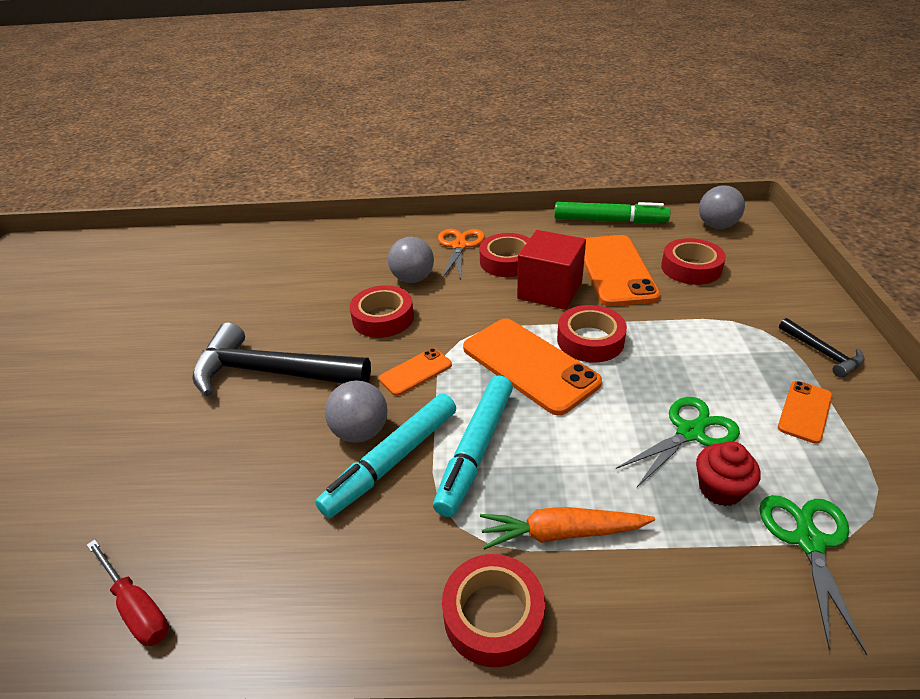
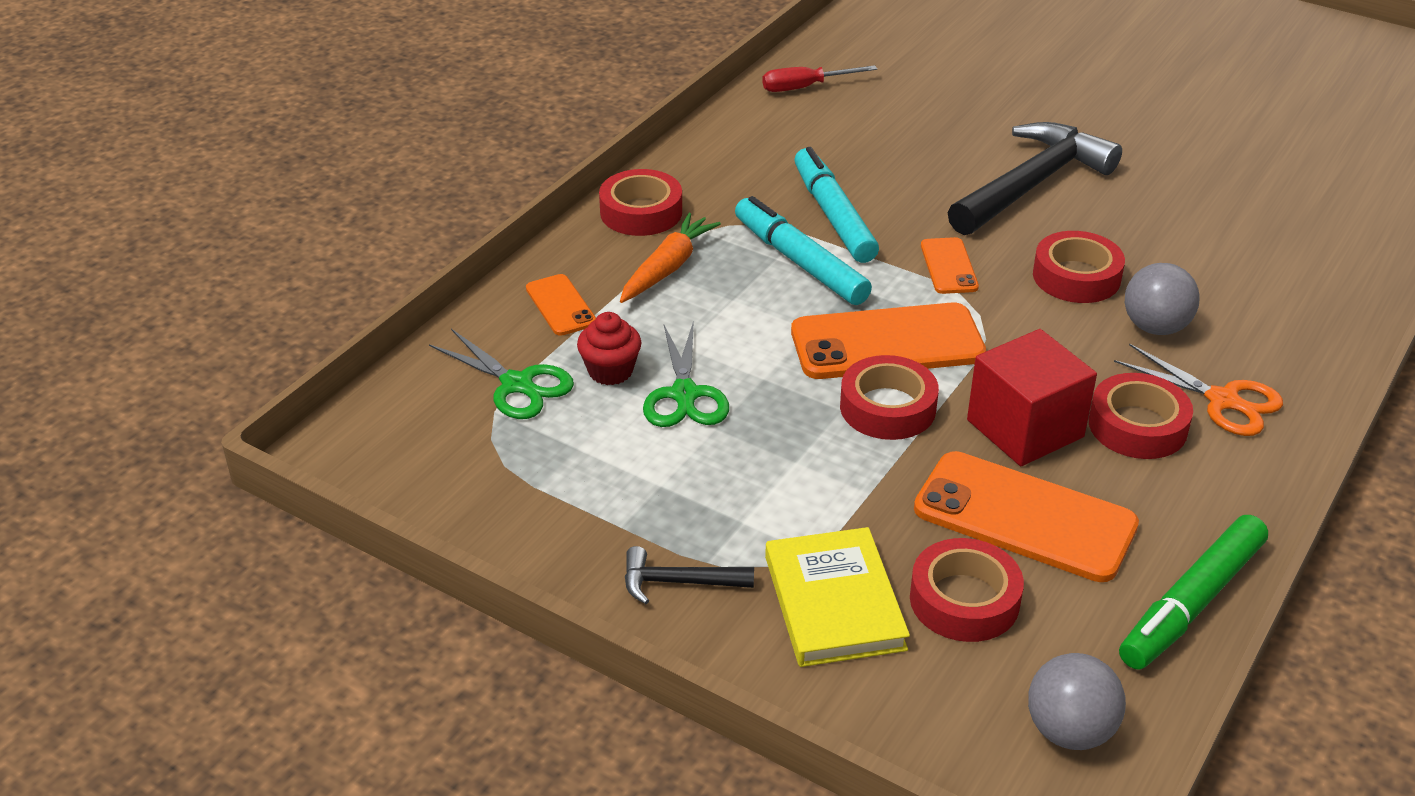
camera: 120 degrees right, 0 degrees up
grey ball [325,381,388,443] -> none
orange phone [778,381,832,444] -> orange phone moved to [526,274,596,336]
none -> yellow book [765,527,910,667]

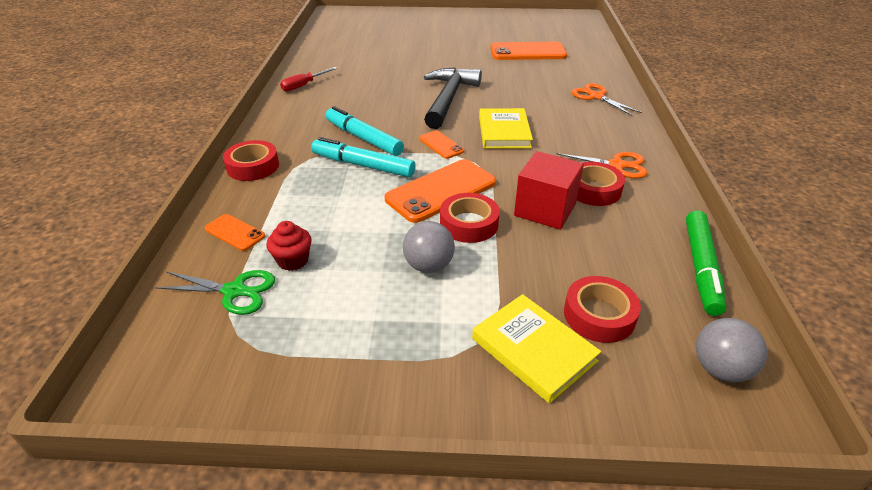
camera: 30 degrees left, 0 degrees up
orange carrot [620,213,721,303] -> none
black hammer [625,546,754,604] -> none
green scissors [643,323,729,427] -> none
orange phone [914,451,1139,582] -> orange phone moved to [490,42,567,60]
red tape [1033,231,1125,303] -> yellow book [479,108,533,148]
grey ball [1125,263,1200,335] -> grey ball moved to [403,221,455,273]
none -> orange scissors [571,83,642,116]

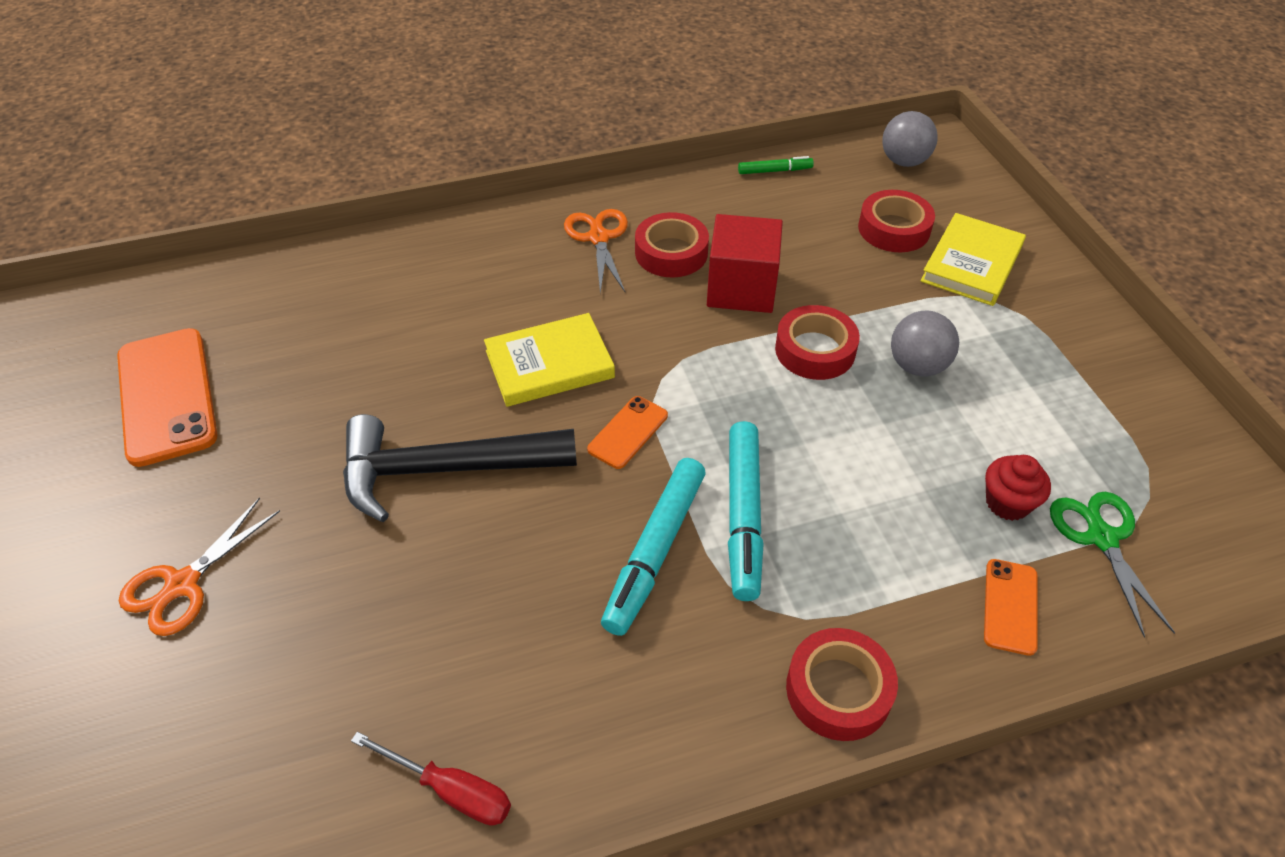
camera: 110 degrees left, 10 degrees up
orange phone [385,159,496,223] -> none
orange scissors [571,83,642,116] -> orange scissors moved to [119,497,280,636]
green marker [686,211,726,316] -> green marker [738,156,814,174], size x0.52

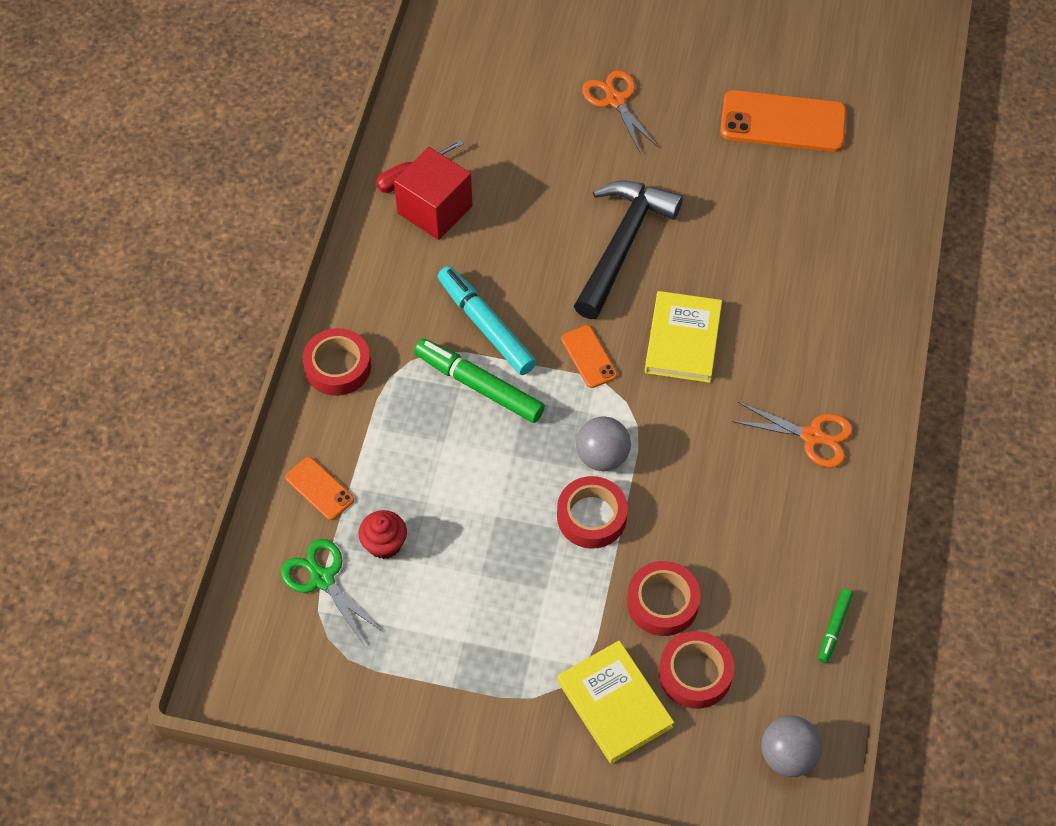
camera: 120 degrees right, 10 degrees up
red tape [635,212,709,277] -> red tape moved to [627,561,701,636]
red cube [707,214,783,313] -> red cube moved to [394,147,472,240]
turquoise marker [728,421,764,601] -> green marker [414,338,545,423]
grey ball [891,310,959,376] -> grey ball moved to [576,416,631,471]
green scissors [1050,492,1175,638] -> green scissors turned 150 degrees counterclockwise [281,539,383,645]

